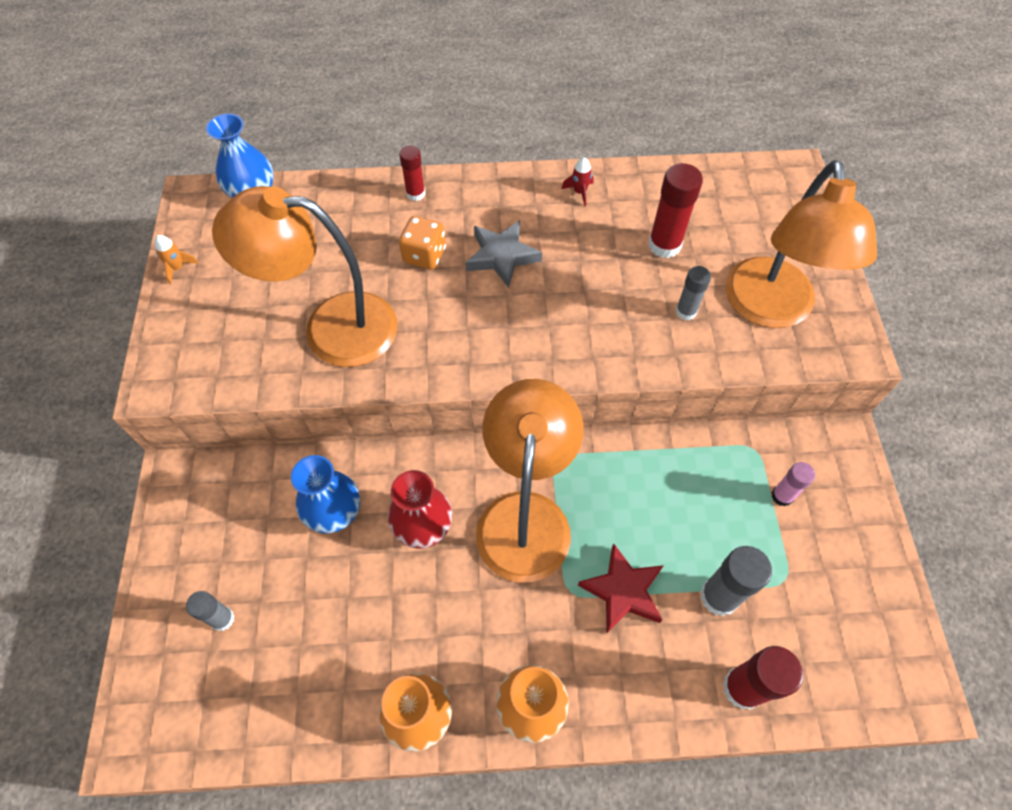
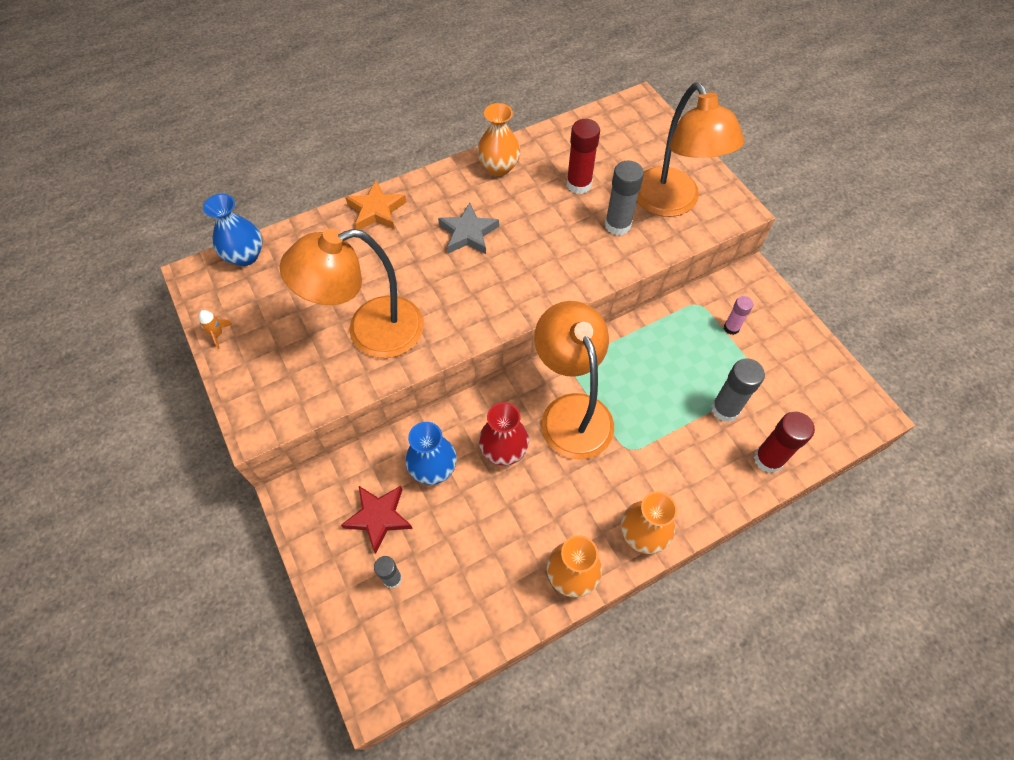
camera: 25 degrees left, 0 degrees up
red glue stick [399,146,425,201] -> orange star [345,181,407,230]
orange dice [399,216,446,270] -> none
red rocket [561,157,594,206] -> orange vase [477,103,521,176]
red star [578,543,664,633] -> red star moved to [341,486,413,554]
grey glue stick [676,266,711,320] -> grey glue stick [605,160,644,236], size x1.65

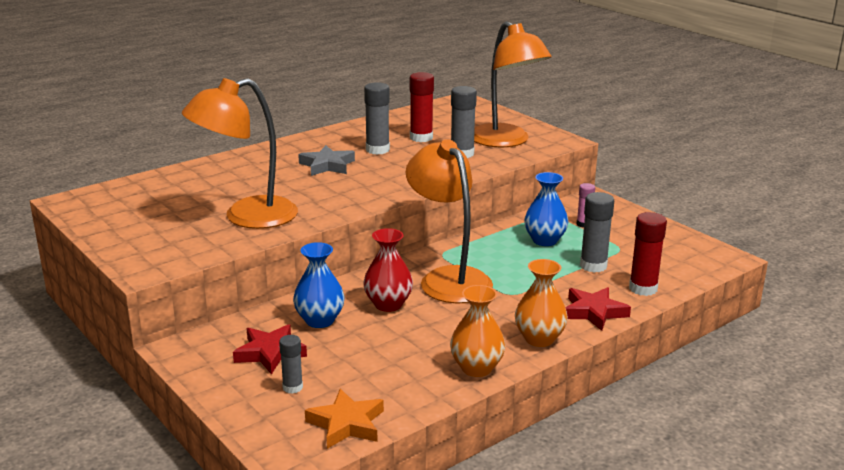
camera: 10 degrees left, 35 degrees down
orange rocket [199,310,233,349] -> none
blue vase [203,194,263,266] -> blue vase moved to [524,172,569,246]
orange star [345,181,407,230] -> orange star moved to [305,389,384,449]
orange vase [477,103,521,176] -> none
none -> grey glue stick [364,82,390,155]
none -> red star [566,287,631,331]

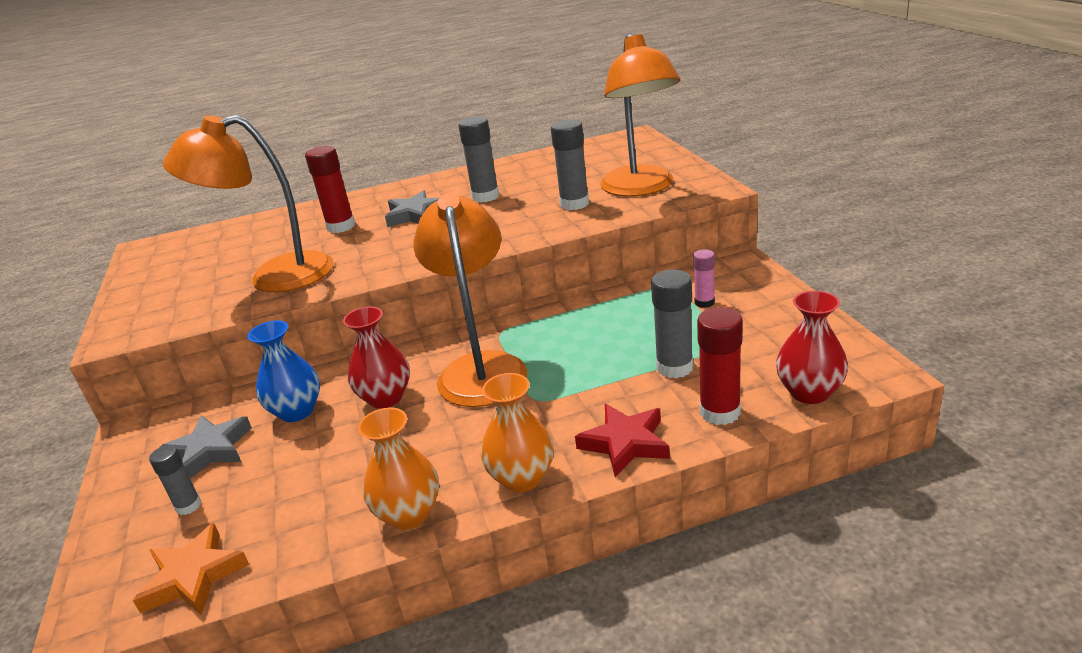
camera: 25 degrees right, 5 degrees up
red star [233,324,307,375] -> grey star [160,415,252,478]
red glue stick [410,72,434,142] -> red glue stick moved to [305,146,355,233]
blue vase [524,172,569,246] -> none
none -> red vase [776,291,848,404]

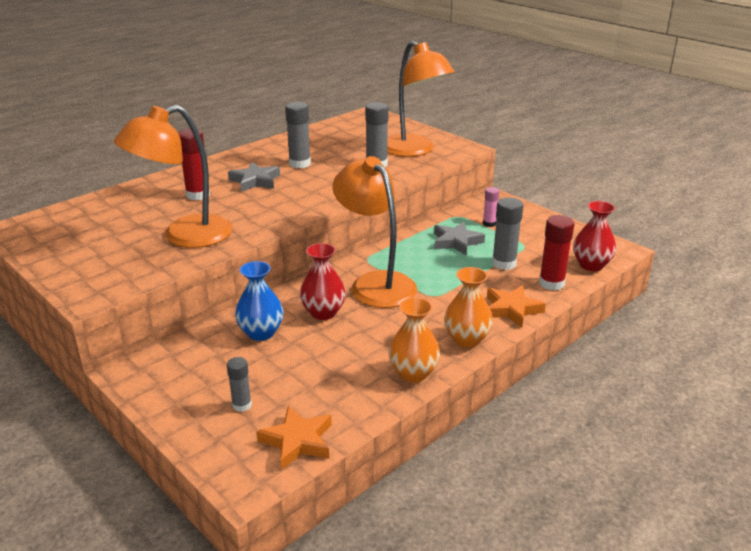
camera: 30 degrees left, 0 degrees up
grey star [160,415,252,478] -> grey star moved to [434,222,485,255]
red star [575,404,670,477] -> orange star [487,285,546,328]

